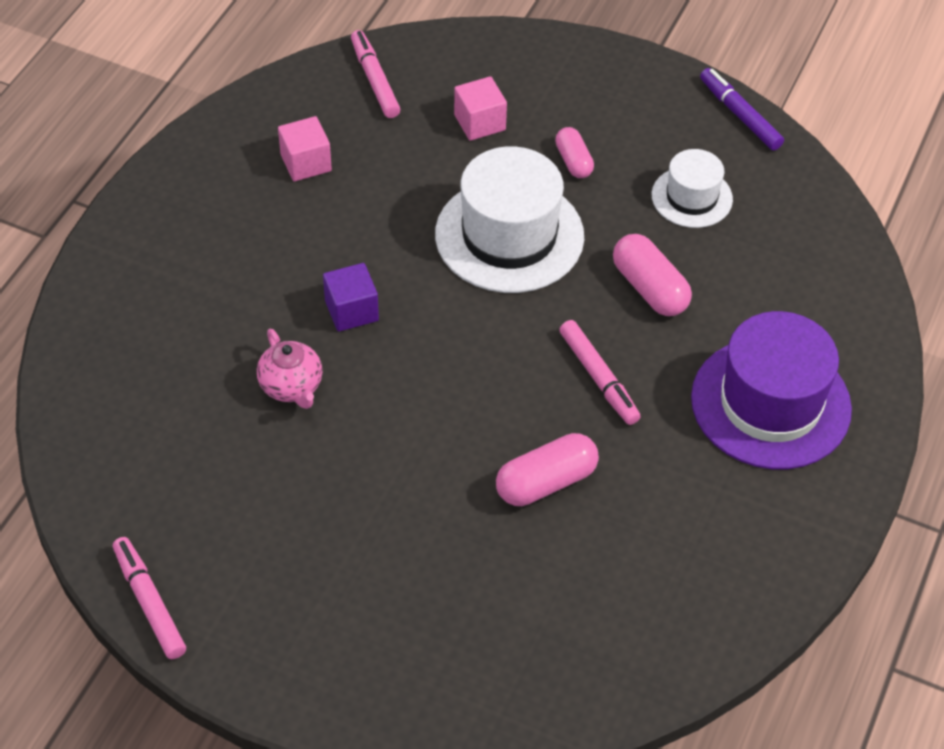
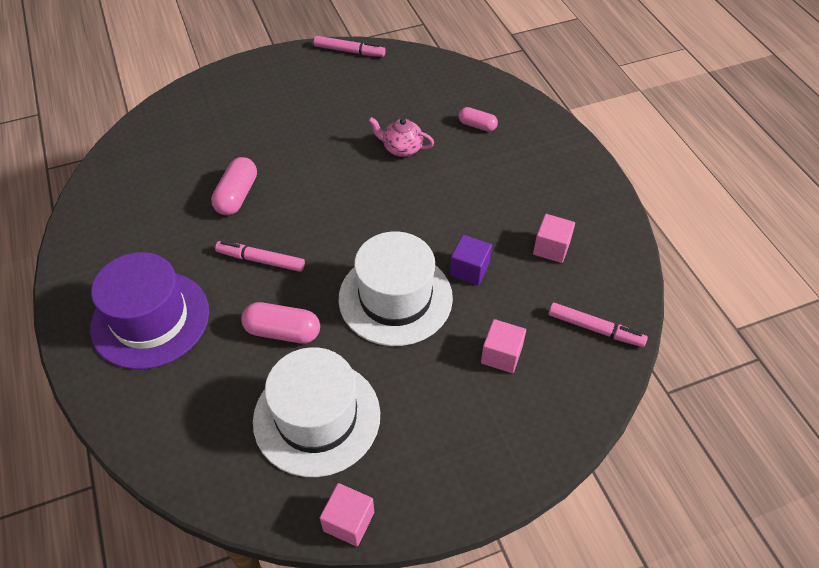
camera: 135 degrees right, 0 degrees up
purple cube [323,263,379,332] -> purple cube moved to [450,235,492,285]
pink capsule [555,127,594,178] -> pink capsule moved to [458,107,498,132]
white hat [652,149,733,228] -> white hat [253,347,380,477], size x1.80
purple marker [700,68,784,150] -> pink cube [320,483,374,546]

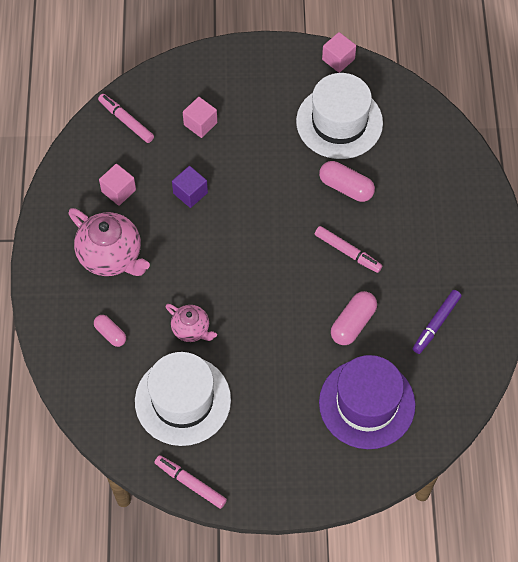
camera: 160 degrees left, 10 degrees up
purple hat [90,252,209,370] -> purple hat moved to [319,355,416,449]
white hat [339,231,453,346] -> white hat moved to [135,352,231,446]
none -> pink teapot [68,208,150,276]
none -> purple marker [413,290,461,354]

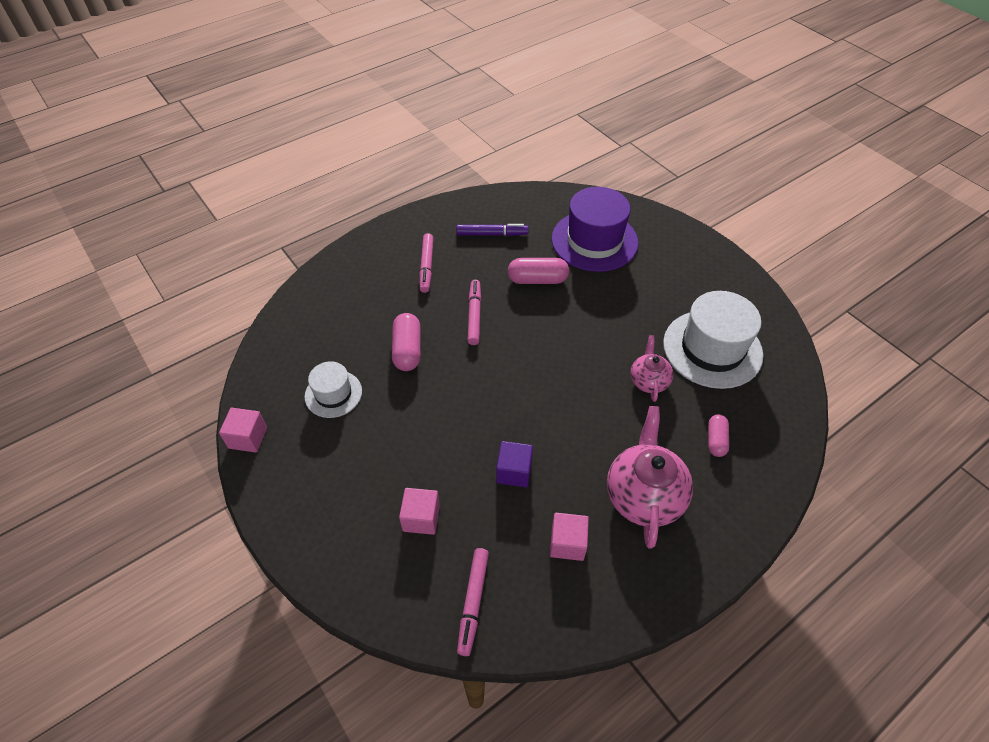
camera: 125 degrees left, 10 degrees down
pink marker [155,455,227,509] -> pink marker moved to [419,233,433,293]
white hat [296,73,383,159] -> white hat [305,361,362,418], size x0.55

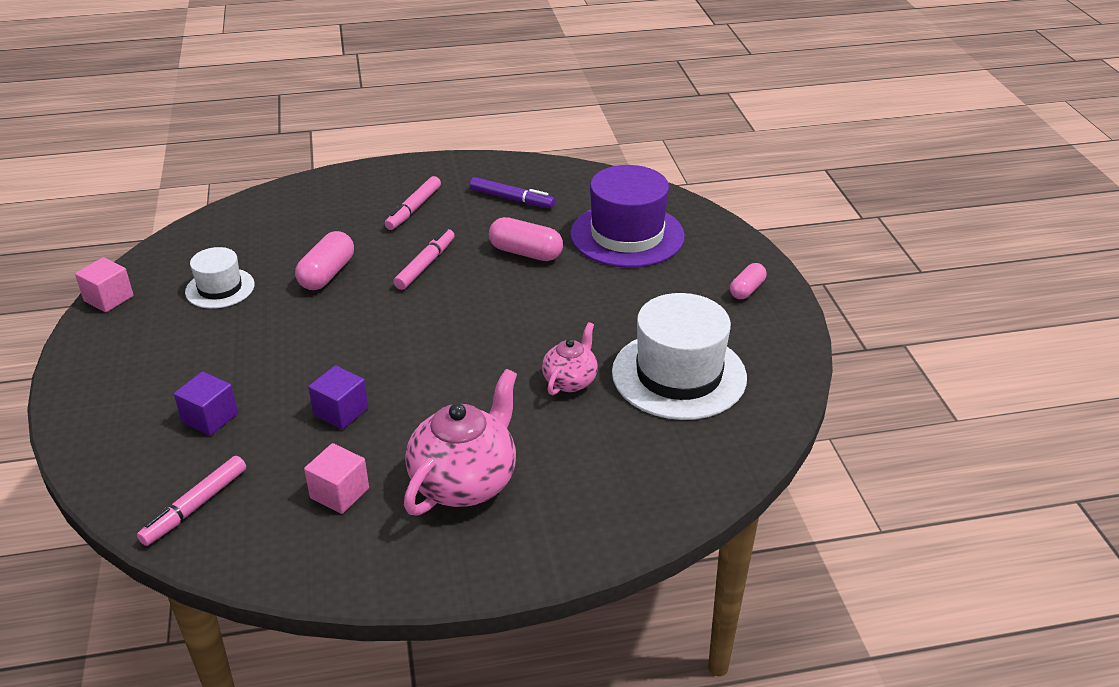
camera: 25 degrees right, 15 degrees down
pink cube [399,488,440,535] -> purple cube [174,372,238,436]
pink capsule [708,414,729,457] -> pink capsule moved to [730,263,766,299]

